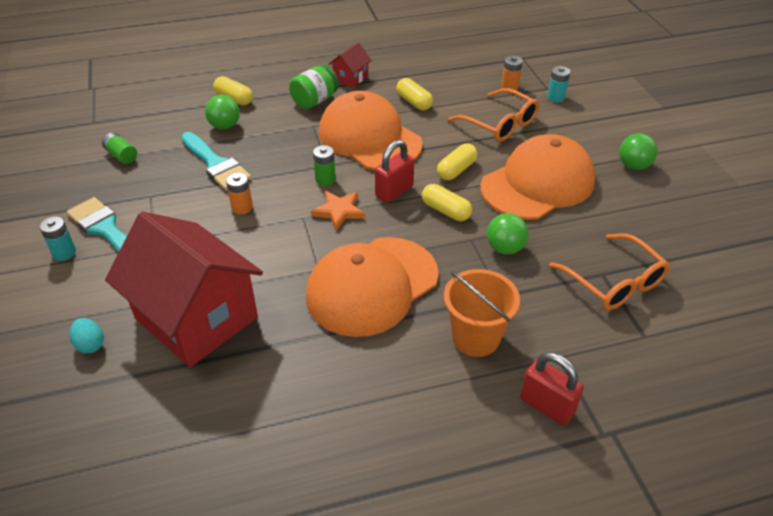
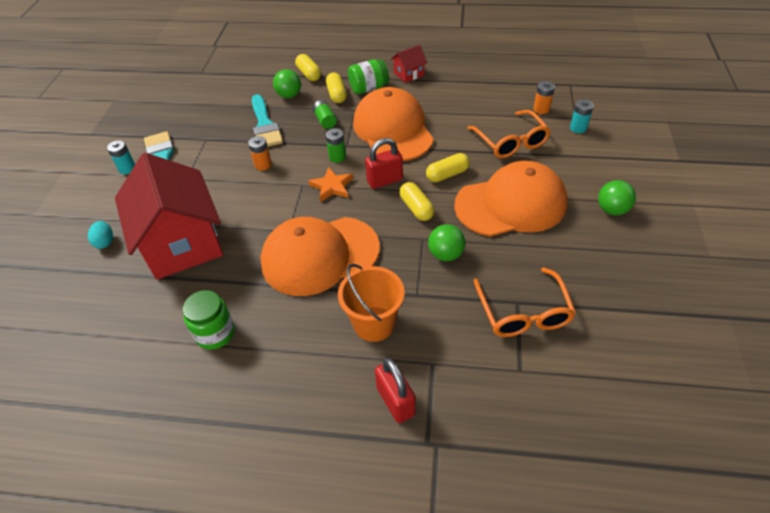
camera: 25 degrees right, 5 degrees up
green battery [102,132,137,164] -> green battery moved to [313,100,337,129]
yellow capsule [396,78,433,110] -> yellow capsule moved to [326,72,347,103]
none -> green jar [183,290,235,350]

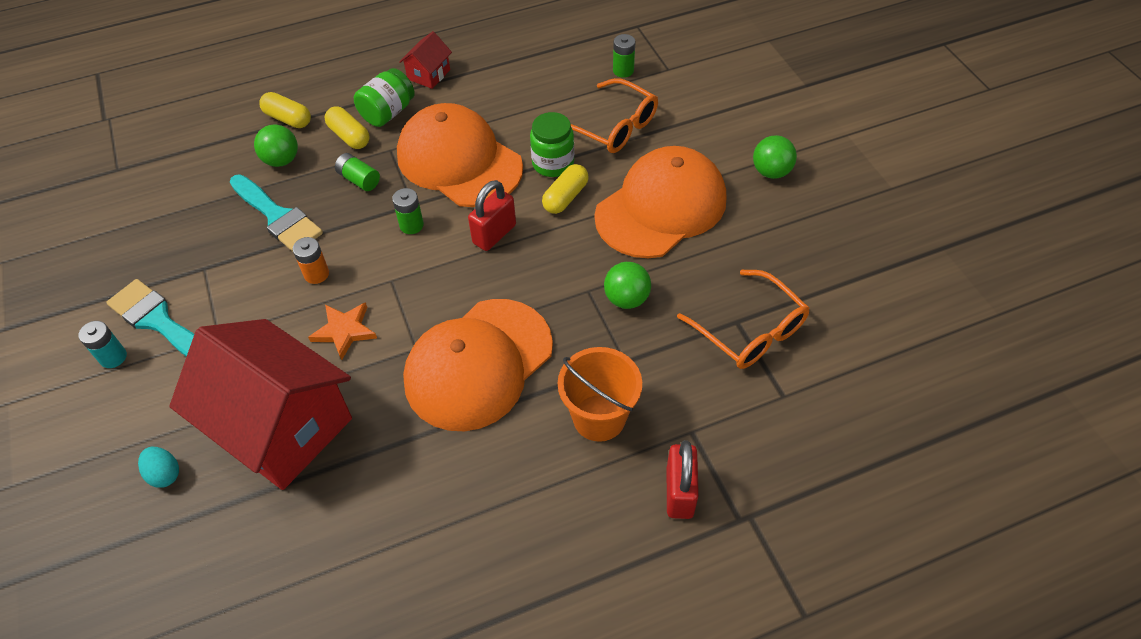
camera: 30 degrees left, 5 degrees up
green jar [183,290,235,350] -> green jar moved to [530,112,574,177]
orange star [308,167,353,202] -> orange star moved to [308,302,377,360]
red padlock [375,358,416,423] -> red padlock turned 60 degrees clockwise [667,440,699,519]
yellow capsule [399,182,435,221] -> none
orange battery [533,81,555,114] -> green battery [613,34,635,78]
turquoise battery [570,99,594,133] -> none

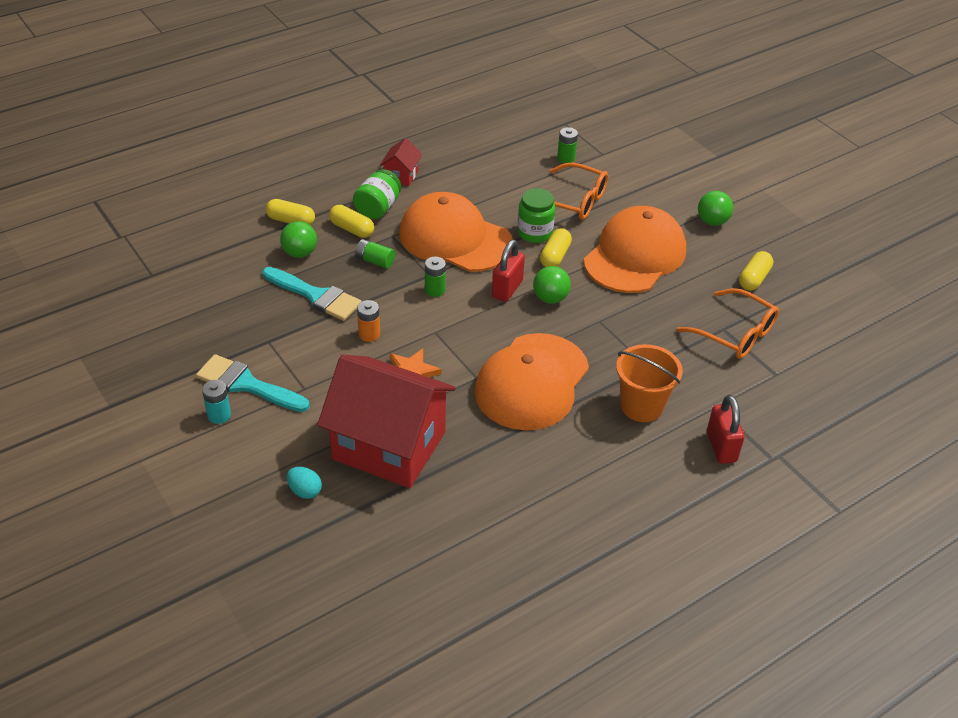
camera: 15 degrees left, 10 degrees down
green ball [604,262,651,309] -> green ball moved to [533,266,571,304]
none -> yellow capsule [739,251,773,291]

